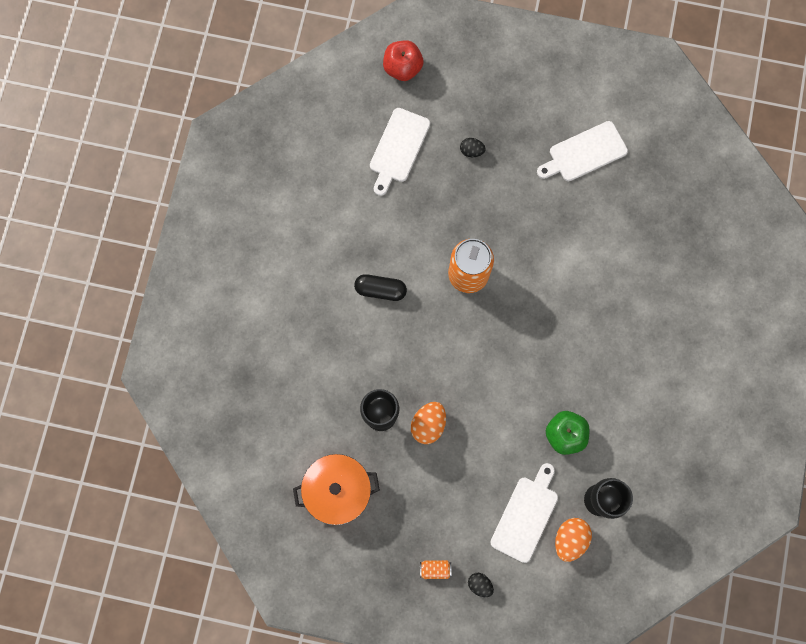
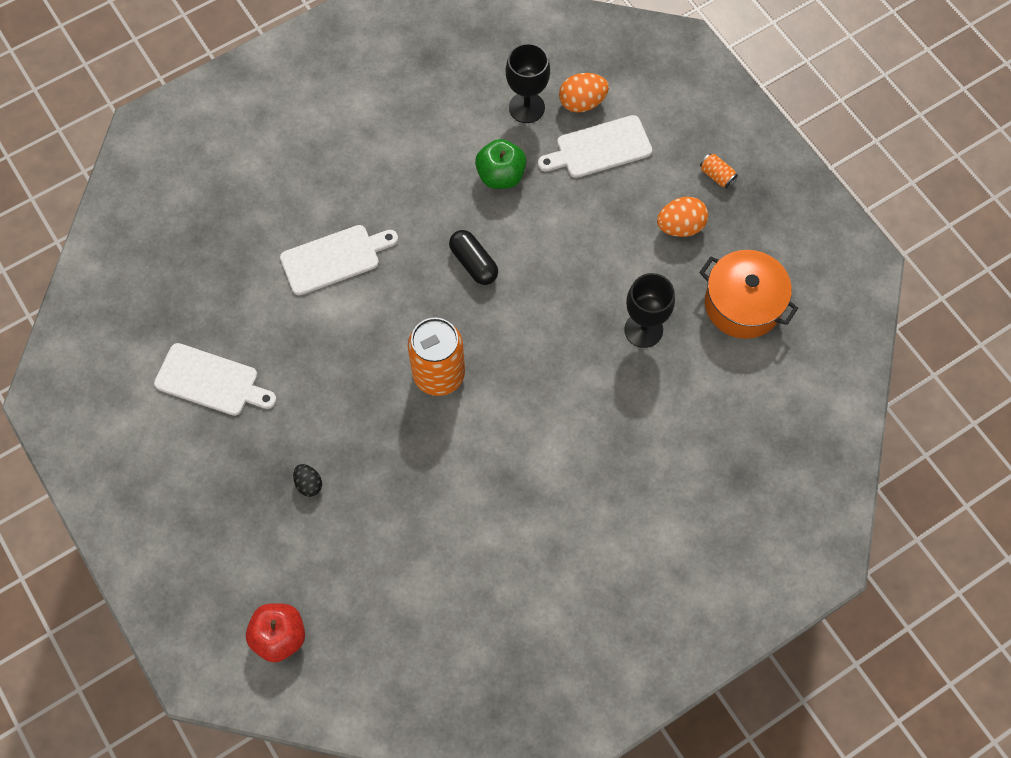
camera: 135 degrees left, 10 degrees down
black capsule [354,274,407,301] -> black capsule moved to [449,230,498,285]
white cutting board [370,108,430,196] -> white cutting board moved to [280,225,398,295]
orange egg [411,402,446,444] -> orange egg moved to [657,197,708,237]
black egg [468,573,494,597] -> none

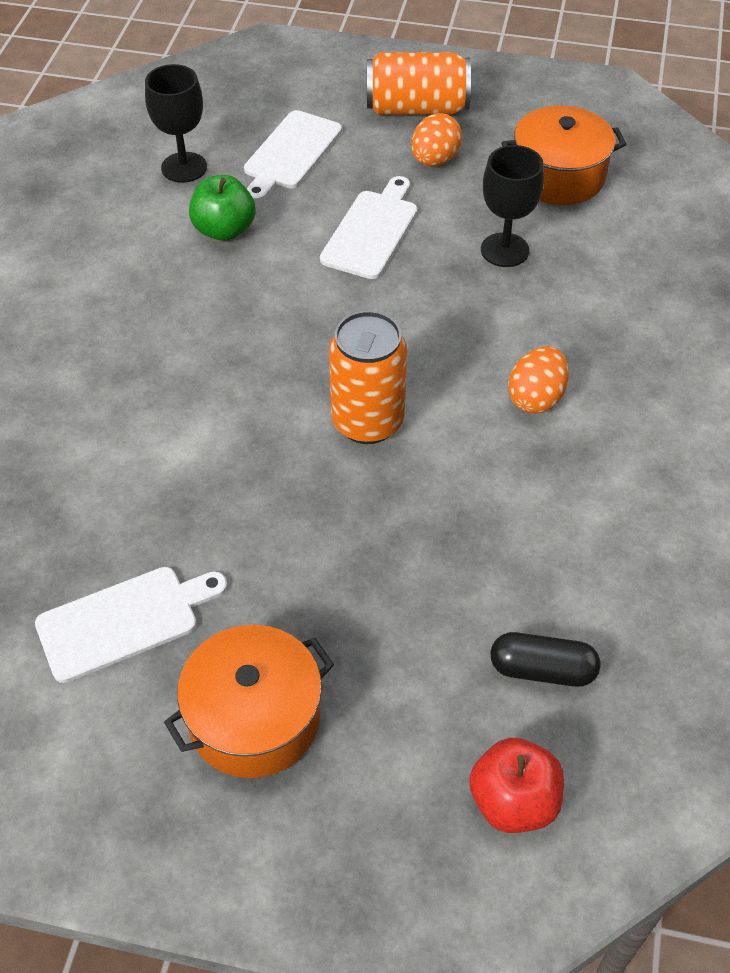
camera: 45 degrees left, 15 degrees down
white cutting board [280,225,398,295] -> white cutting board moved to [320,176,417,279]
black egg [293,464,322,497] -> none
black capsule [449,230,498,285] -> black capsule moved to [491,632,600,687]
orange egg [559,73,609,112] -> orange egg moved to [508,346,569,414]
orange can [700,154,738,189] -> orange can [367,52,471,115], size x2.41
none -> orange pot [164,625,334,778]

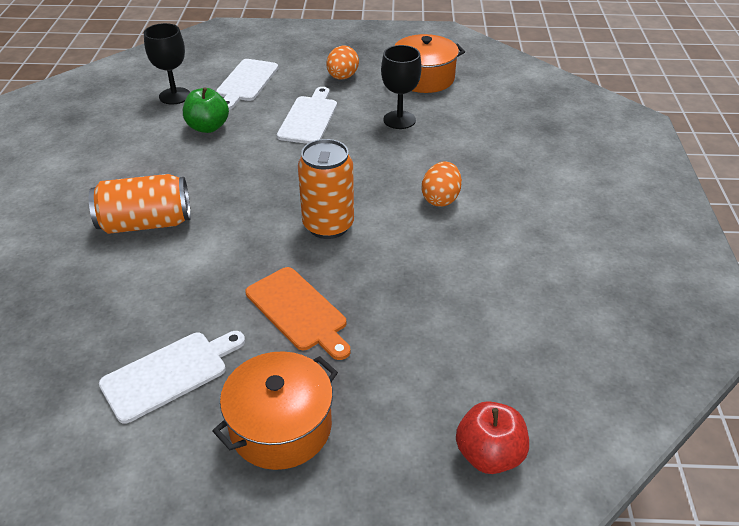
camera: 10 degrees left, 10 degrees down
orange can [367,52,471,115] -> orange can moved to [89,174,191,234]
black capsule [491,632,600,687] -> none
none -> orange cutting board [245,267,351,360]

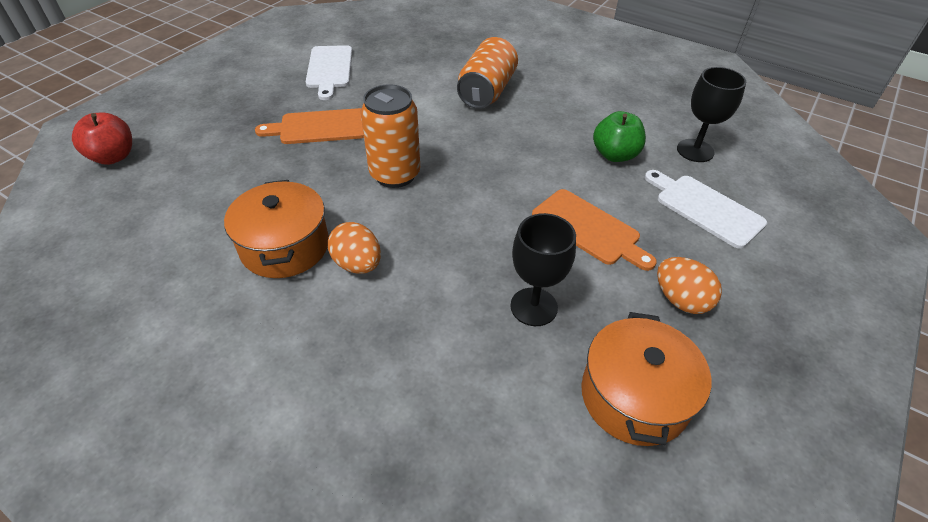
camera: 120 degrees right, 5 degrees up
orange pot [213,351,338,470] -> orange pot moved to [224,180,329,278]
white cutting board [277,87,337,144] -> orange cutting board [532,189,657,271]

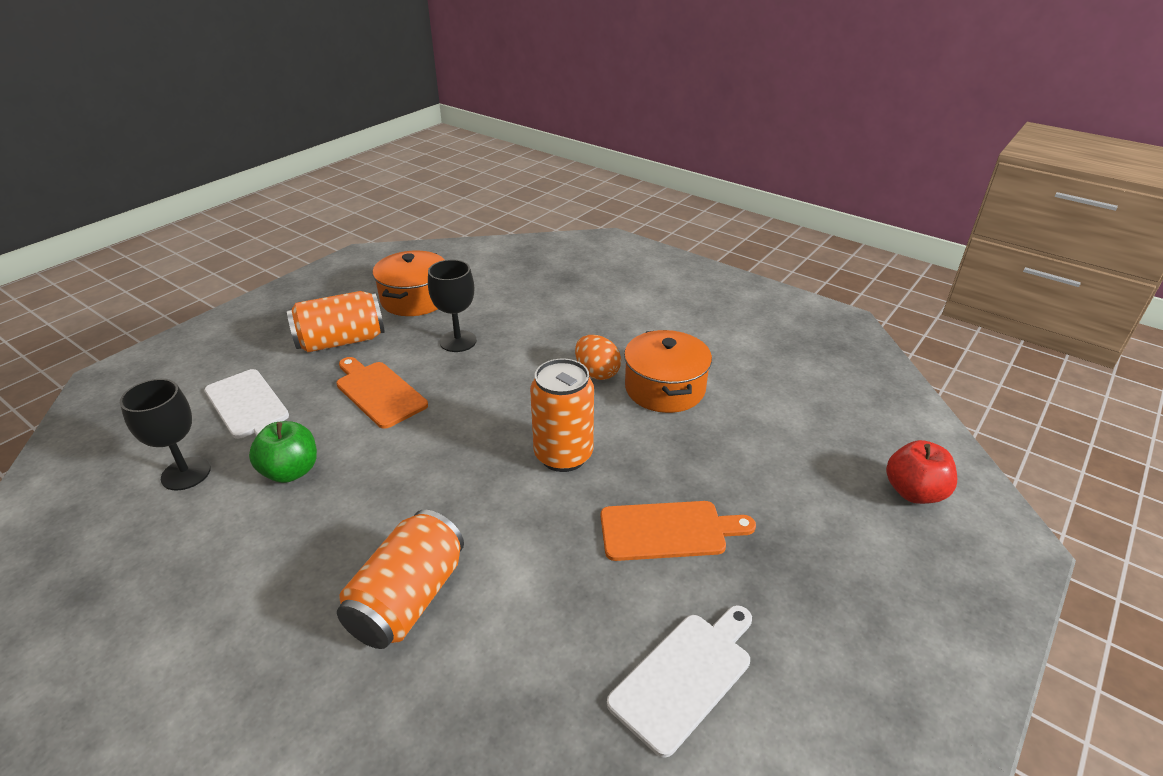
camera: 175 degrees left, 10 degrees down
white cutting board [306,45,352,100] -> white cutting board turned 45 degrees clockwise [607,605,752,758]
orange egg [657,257,722,314] -> orange can [287,291,385,352]

